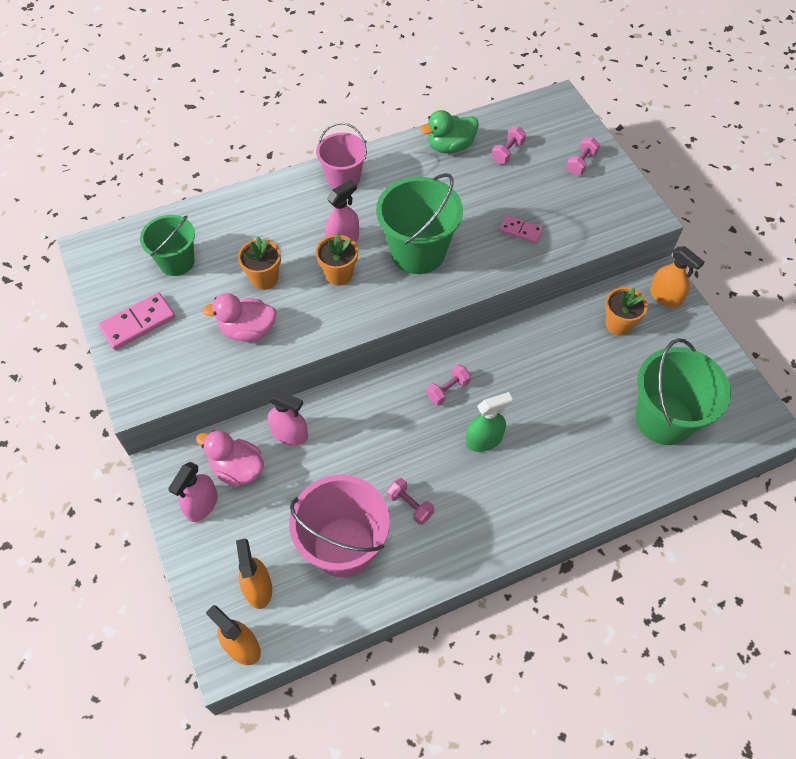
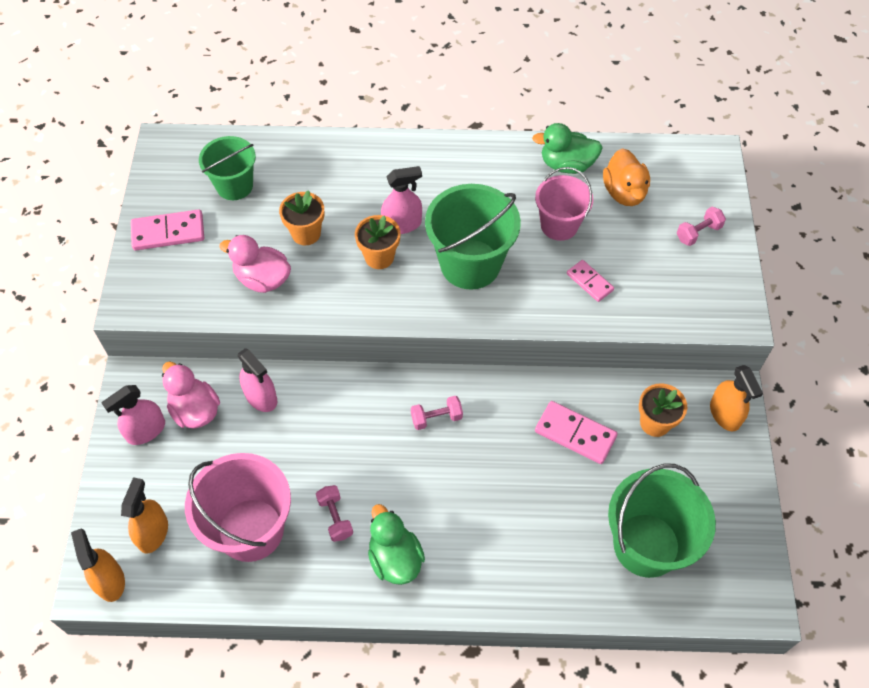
camera: 25 degrees right, 0 degrees up
pink bucket [316,123,367,189] -> pink bucket moved to [535,167,593,241]
green spray bottle [466,392,513,452] -> none
pink dumbbell [492,127,526,164] -> orange duck [603,148,650,206]
none -> green duck [368,504,425,585]
none -> pink domino [535,401,618,464]

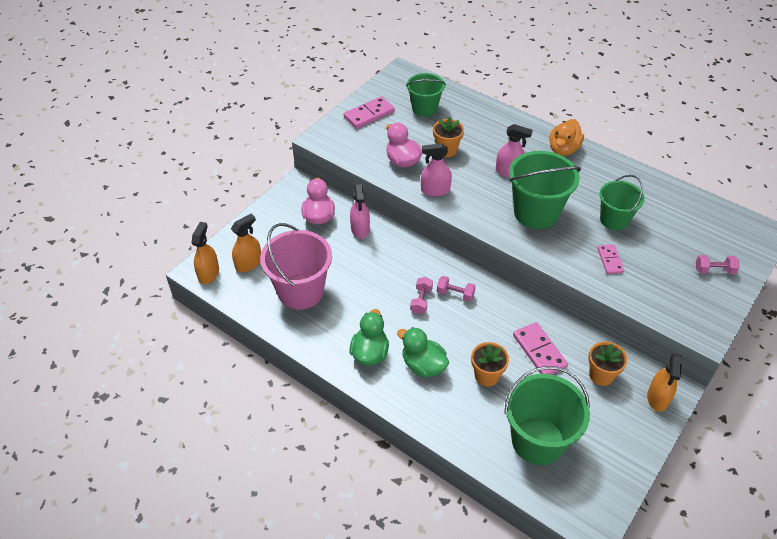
camera: 35 degrees right, 10 degrees down
pink spray bottle [102,385,165,445] -> pink spray bottle moved to [421,143,452,196]
pink domino [131,209,204,250] -> pink domino turned 60 degrees counterclockwise [344,96,395,129]
pink dumbbell [316,485,353,542] -> pink dumbbell moved to [410,277,433,314]
orange flower pot [355,215,400,269] -> orange flower pot moved to [471,342,509,386]
green duck [532,123,603,174] -> green duck moved to [397,327,449,377]
pink bucket [535,167,593,241] -> green bucket [600,175,645,230]
orange duck [603,148,650,206] -> orange duck moved to [549,119,584,156]

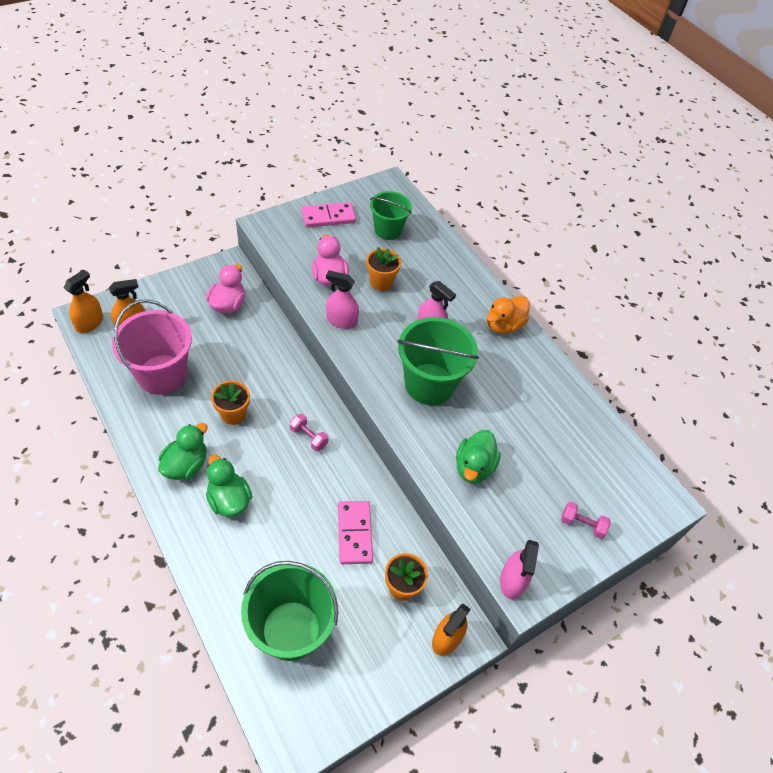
camera: 15 degrees right, 5 degrees up
pink spray bottle [350,184,370,239] -> pink spray bottle moved to [500,540,539,599]
pink dumbbell [410,277,433,314] -> none
orange flower pot [471,342,509,386] -> orange flower pot moved to [211,381,250,425]
pink domino [597,244,624,274] -> green duck [456,430,501,484]
green bucket [600,175,645,230] -> none

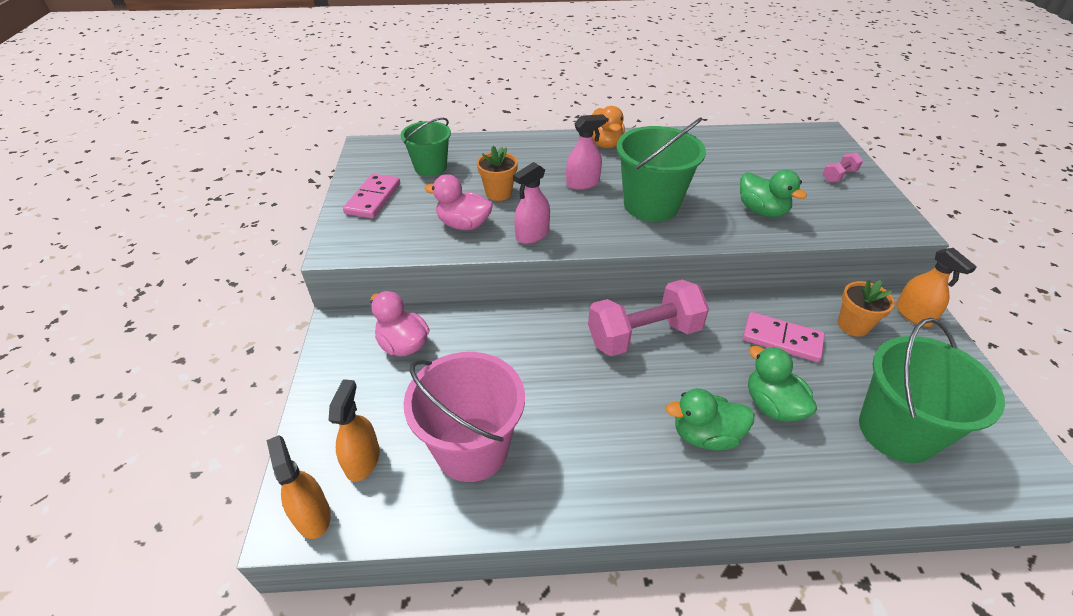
camera: 55 degrees left, 10 degrees down
green duck [158,423,207,480] -> green duck moved to [748,346,817,422]
orange flower pot [211,381,250,425] -> none
pink dumbbell [290,414,328,451] -> pink dumbbell [588,280,709,356], size x2.23
pink spray bottle [500,540,539,599] -> none

